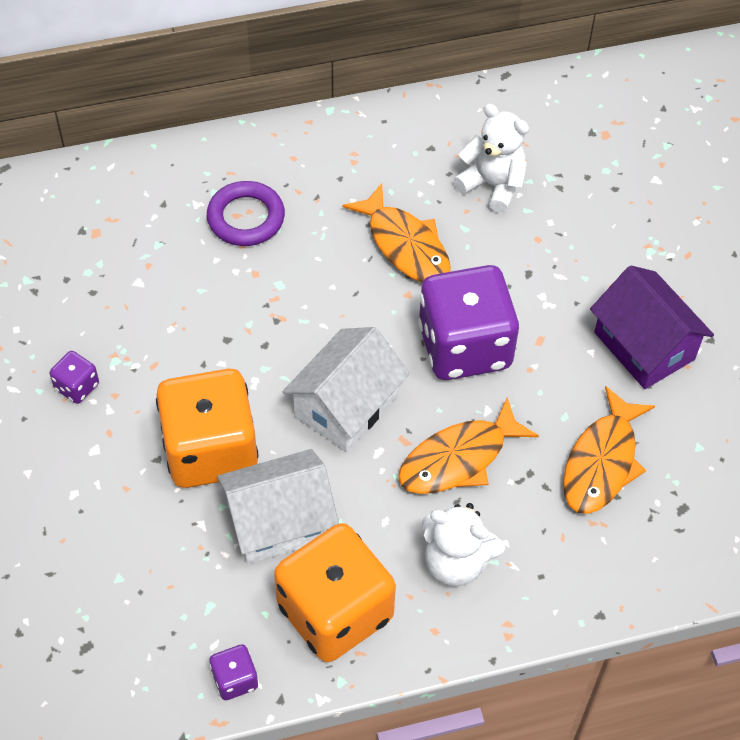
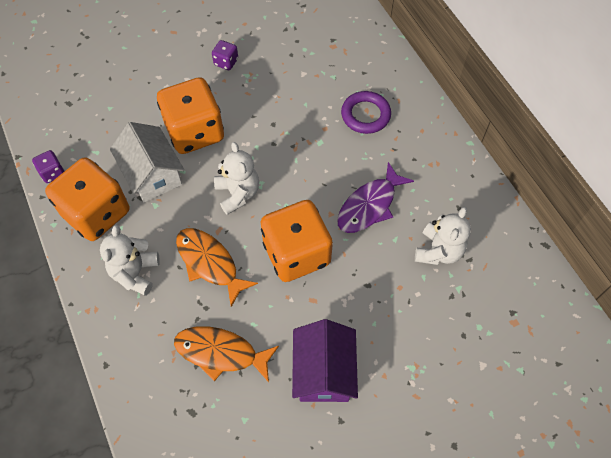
camera: 80 degrees right, 5 degrees up
white house [283,327,410,452] -> white teddy bear [214,142,259,215]
orange fish [342,183,451,283] -> purple fish [337,162,414,233]
purple dice [418,265,519,380] -> orange dice [261,200,333,282]
purple house [590,265,714,389] -> purple house turned 45 degrees counterclockwise [292,319,358,402]

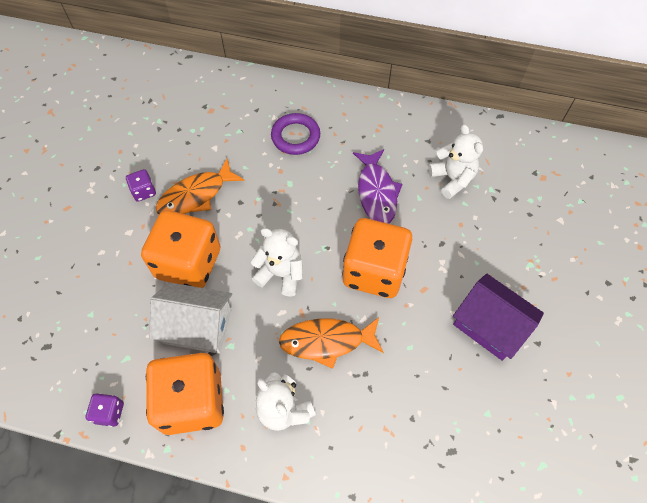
camera: 50 degrees left, 0 degrees up
orange fish [174,326,279,382] -> orange fish moved to [156,159,245,214]

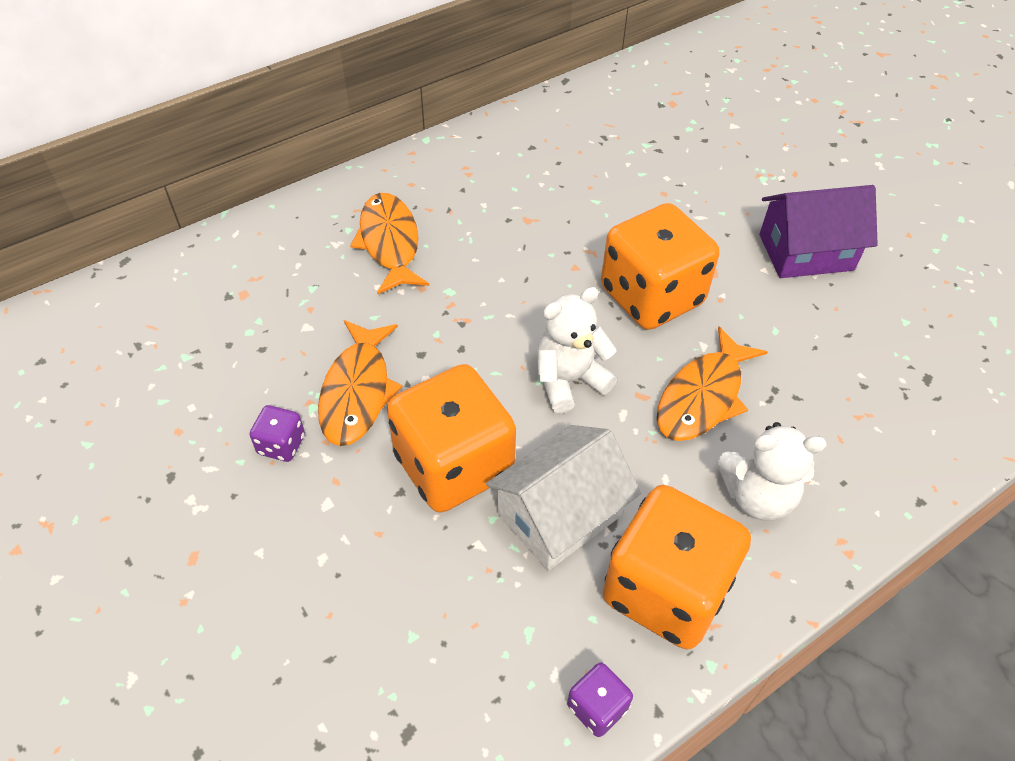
camera: 50 degrees left, 10 degrees down
purple ring [271,113,320,155] -> orange fish [350,193,429,295]
purple fish [353,149,403,224] -> none
white teddy bear [428,124,483,199] -> none

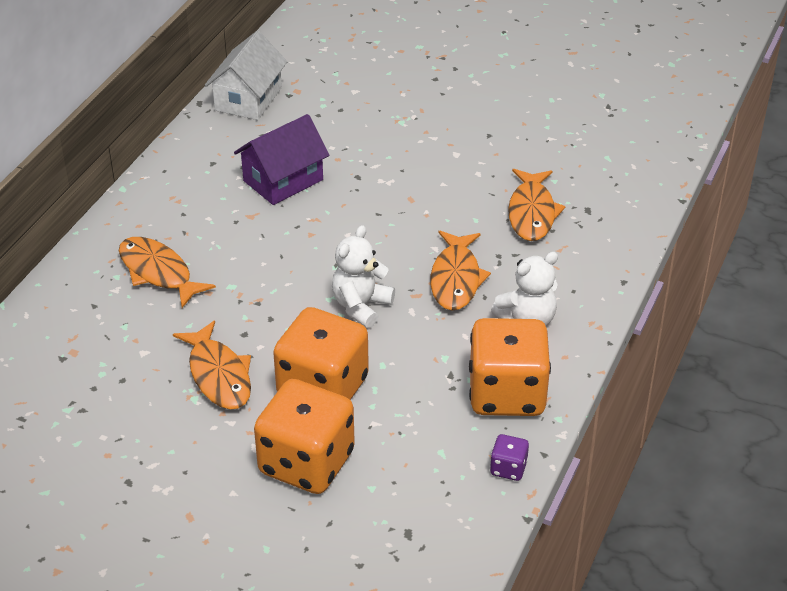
camera: 30 degrees left, 10 degrees down
purple dice [250,405,305,462] -> none
white house [486,425,641,571] -> white house moved to [205,31,287,120]
orange dice [601,203,720,330] -> orange dice moved to [254,379,355,494]
purple house [759,185,878,278] -> purple house moved to [234,114,329,205]
none -> orange fish [508,169,565,241]

